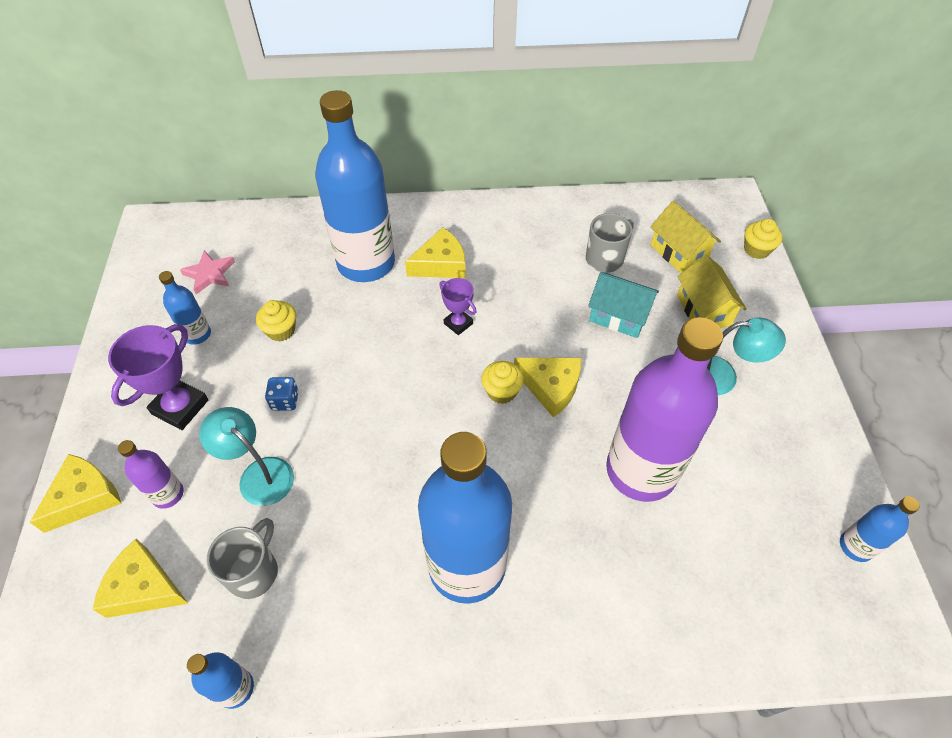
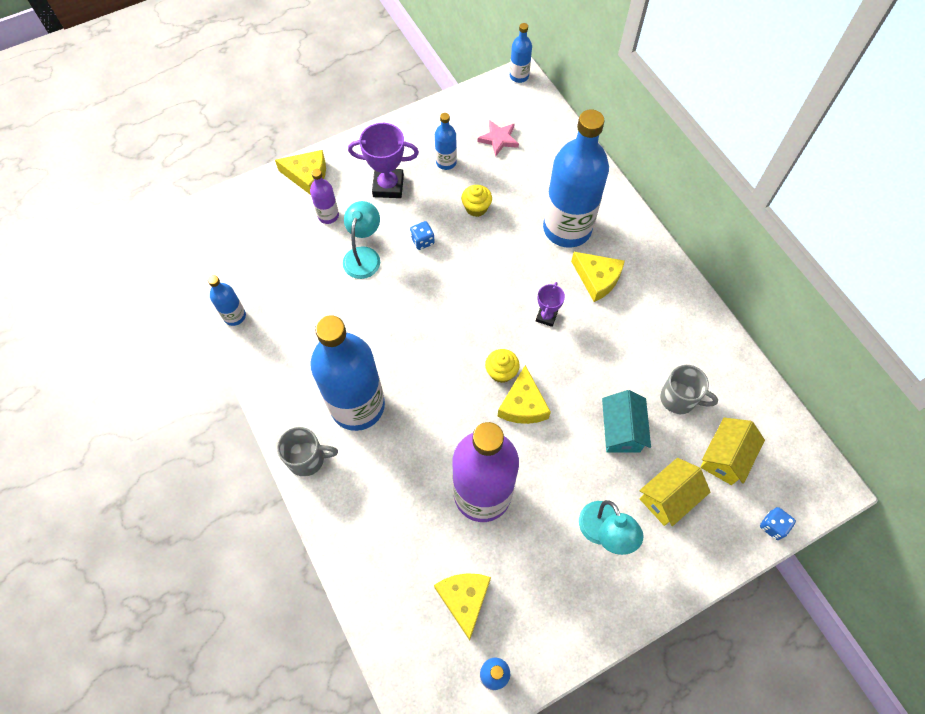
camera: 65 degrees right, 10 degrees up
yellow cheese [93,539,189,618] -> yellow cheese moved to [434,573,491,641]
grey mug [207,518,278,599] -> grey mug moved to [277,427,338,477]
yellow cupcake [744,219,782,259] -> blue dice [760,507,796,540]
none -> blue bottle [510,23,532,83]

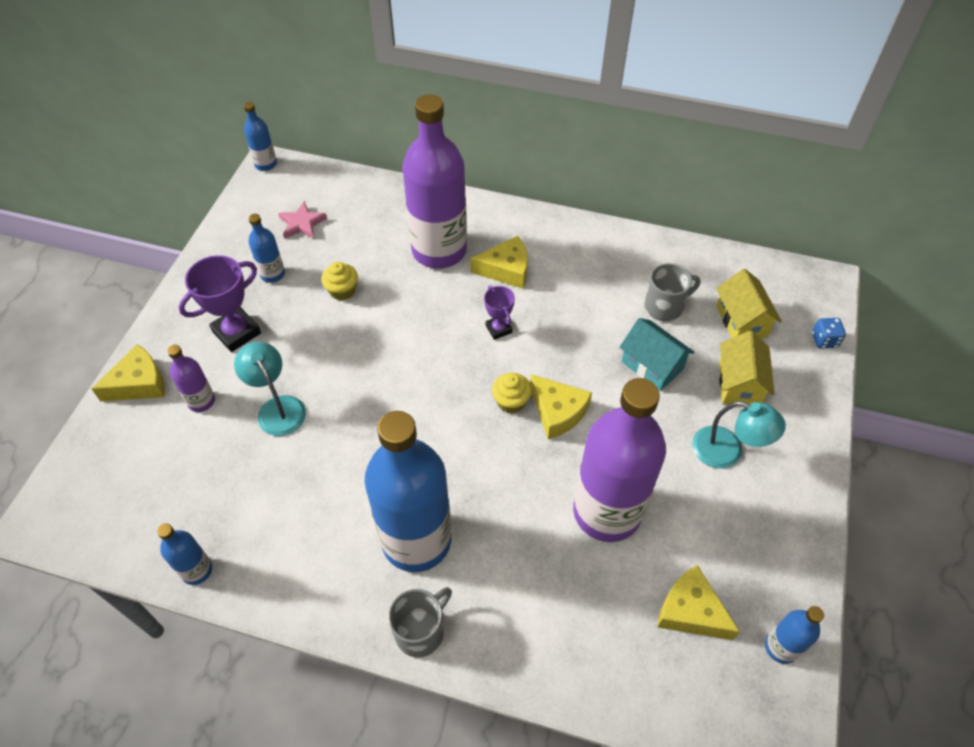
camera: 45 degrees left, 10 degrees down
blue dice [410,221,435,250] -> none
blue bottle [543,109,609,248] -> purple bottle [402,94,467,268]

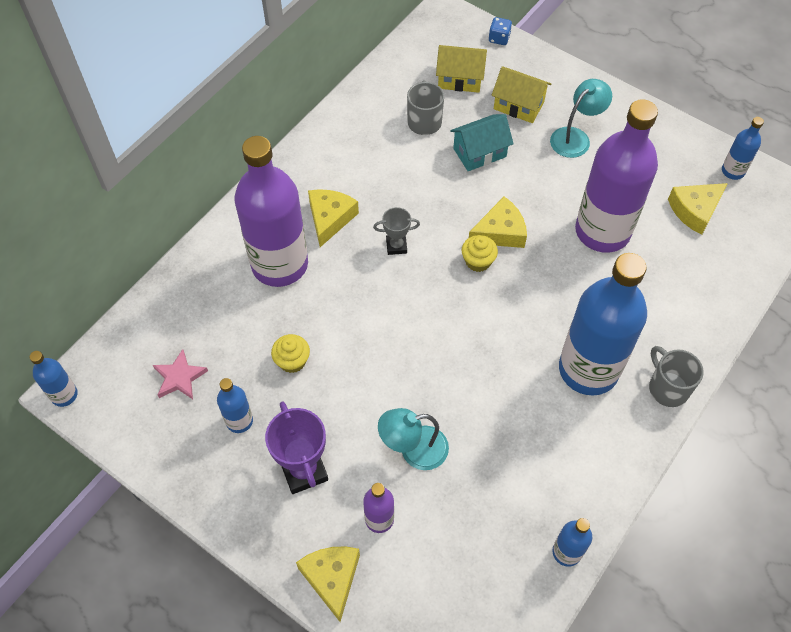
camera: 70 degrees left, 5 degrees up
purple trophy [484,286,515,340] -> grey trophy [373,207,420,255]

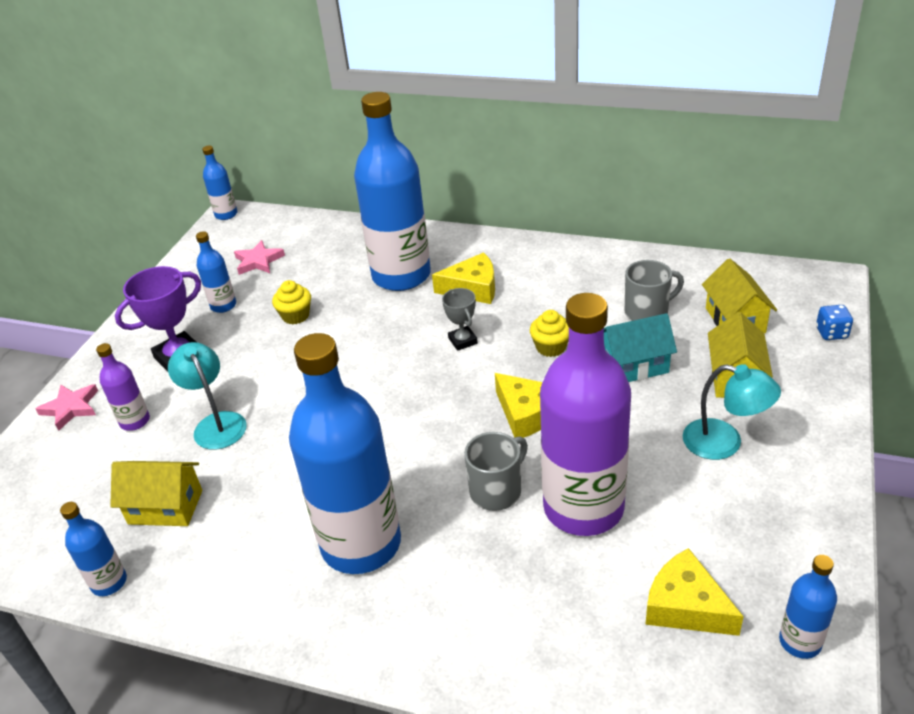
camera: 75 degrees right, 20 degrees down
purple bottle [235,136,308,287] -> blue bottle [354,92,431,291]
yellow cheese [296,547,360,622] -> pink star [36,384,98,431]
turquoise house [450,114,514,171] -> turquoise house turned 60 degrees counterclockwise [604,313,677,382]
yellow cupcake [462,235,498,272] -> yellow cupcake moved to [530,310,569,357]
grey mug [649,346,704,407] -> grey mug moved to [464,432,528,511]
none -> yellow house [110,461,202,526]

